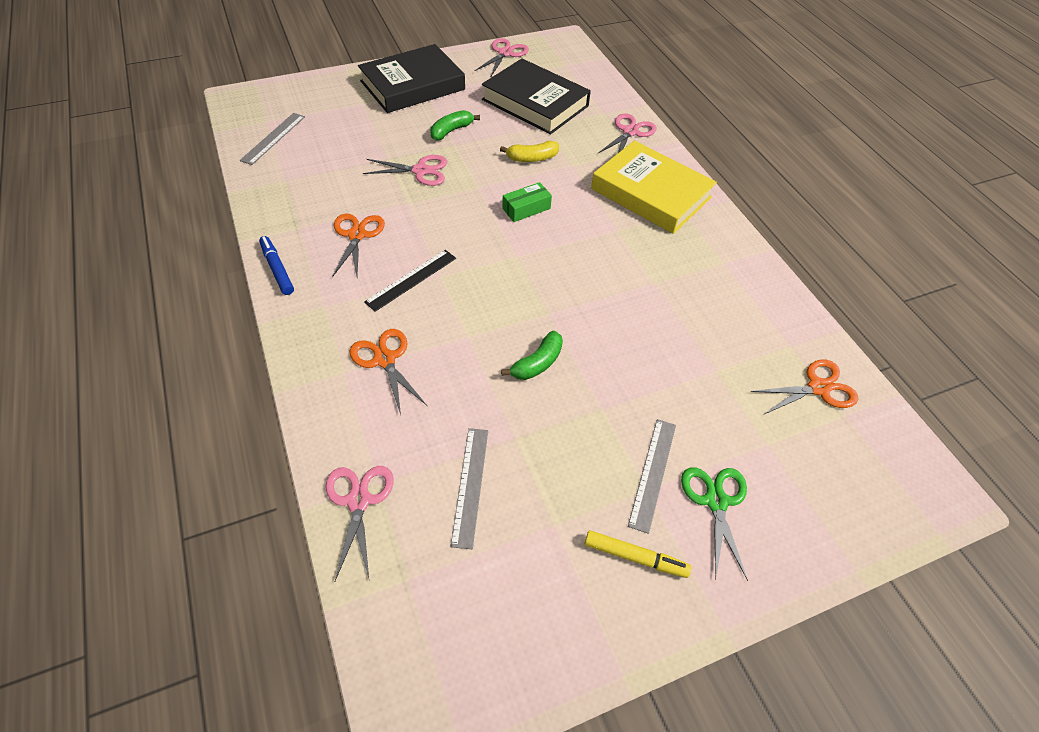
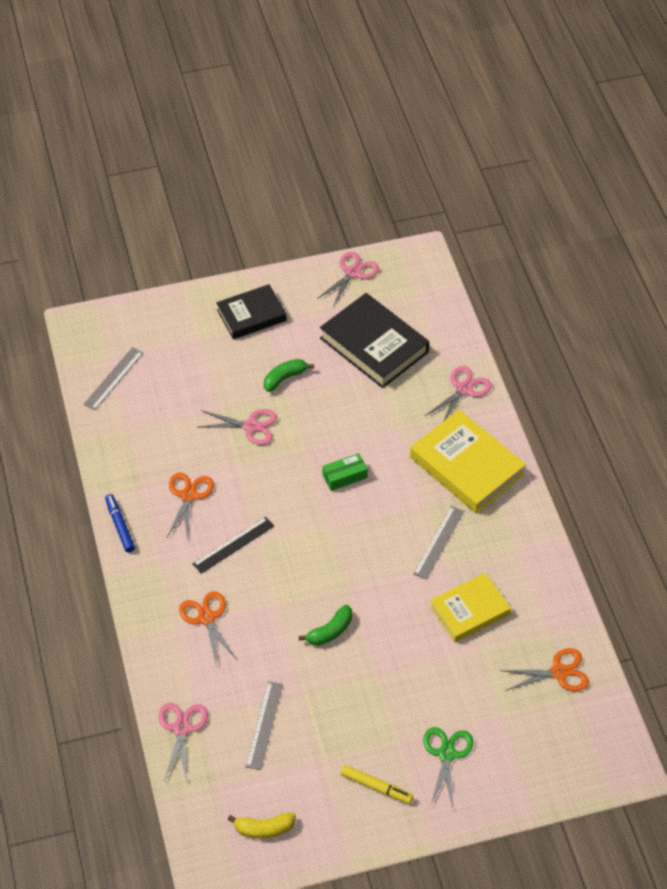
camera: 10 degrees right, 0 degrees up
black book [358,44,465,113] -> black book [216,284,287,339], size x0.66
yellow banana [500,141,559,162] -> yellow banana moved to [228,813,296,839]
grey ruler [628,419,676,534] -> grey ruler moved to [413,506,464,580]
none -> yellow book [429,573,511,643]

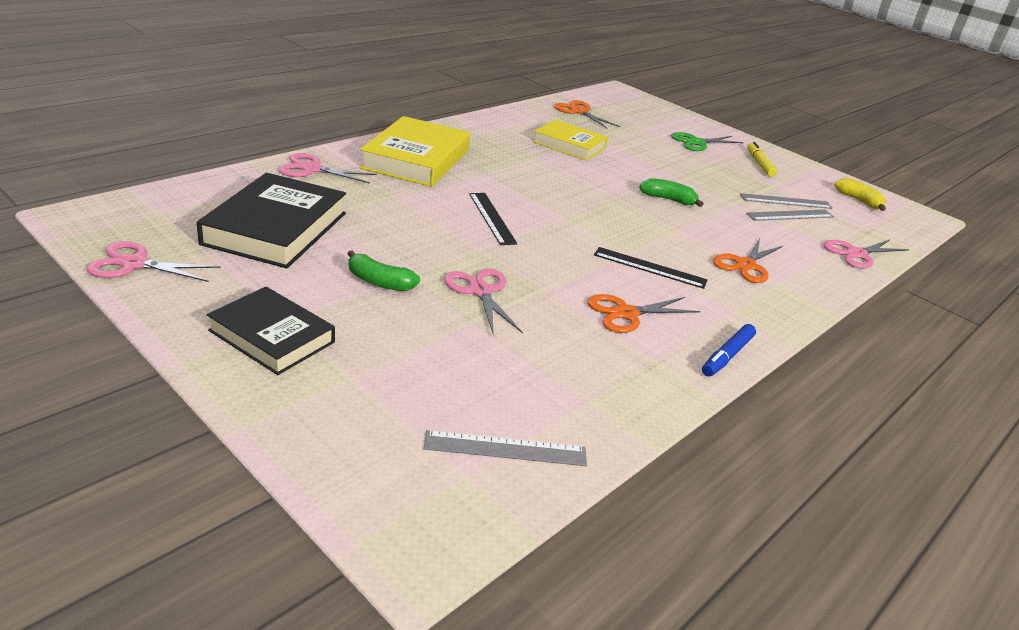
camera: 125 degrees left, 20 degrees down
green box [322,453,368,491] -> black ruler [469,193,517,245]
grey ruler [413,506,464,580] -> grey ruler moved to [740,193,833,209]

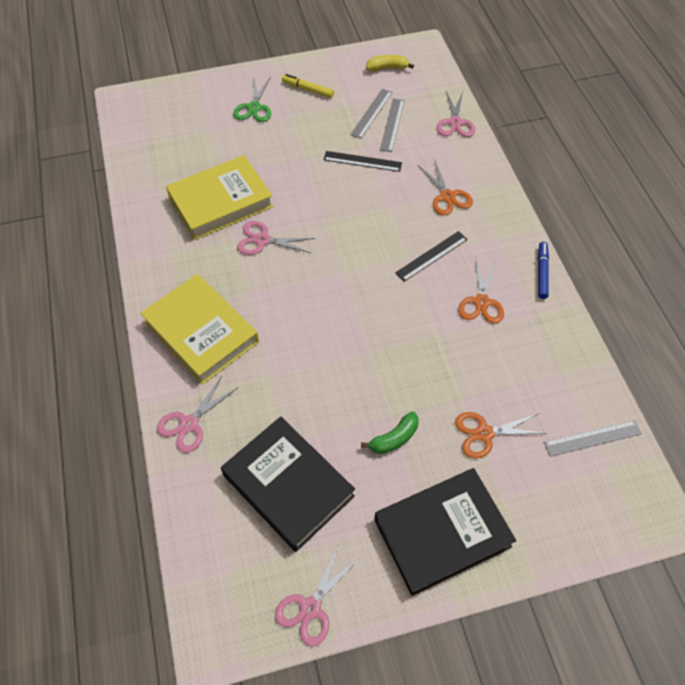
camera: 55 degrees left, 25 degrees up
black book [207,287,335,375] -> black book [374,468,516,596], size x1.52
grey ruler [424,430,587,466] -> grey ruler turned 45 degrees clockwise [544,420,642,457]
pink scissors [444,268,523,335] -> pink scissors moved to [237,221,315,255]
black ruler [469,193,517,245] -> black ruler moved to [323,151,402,172]
yellow book [533,120,608,161] -> yellow book [166,155,274,240], size x1.52
orange scissors [554,100,621,129] -> orange scissors moved to [455,412,547,459]
green banana [639,178,704,207] -> none
blue marker [702,324,756,377] -> blue marker turned 150 degrees counterclockwise [538,242,549,299]

